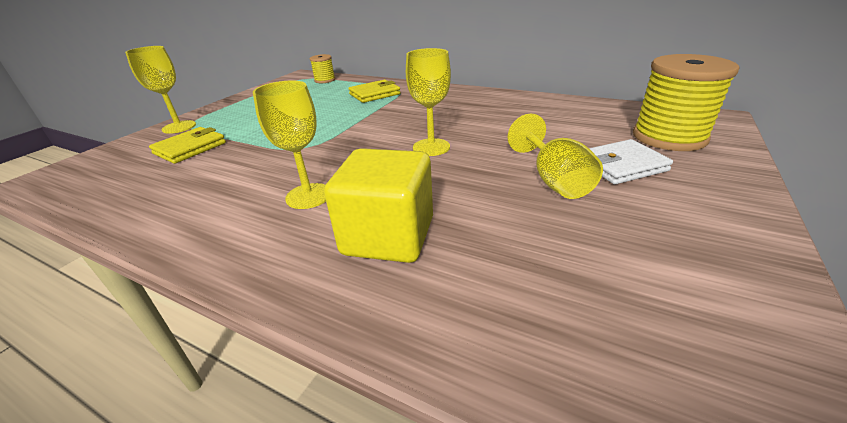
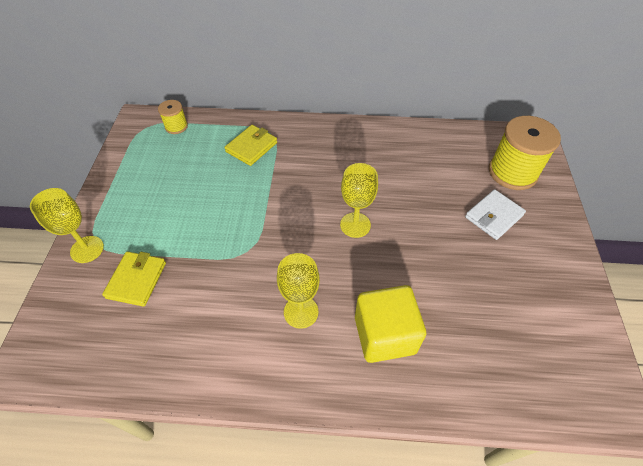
camera: 25 degrees left, 20 degrees up
yellow goblet [508,113,603,199] -> none

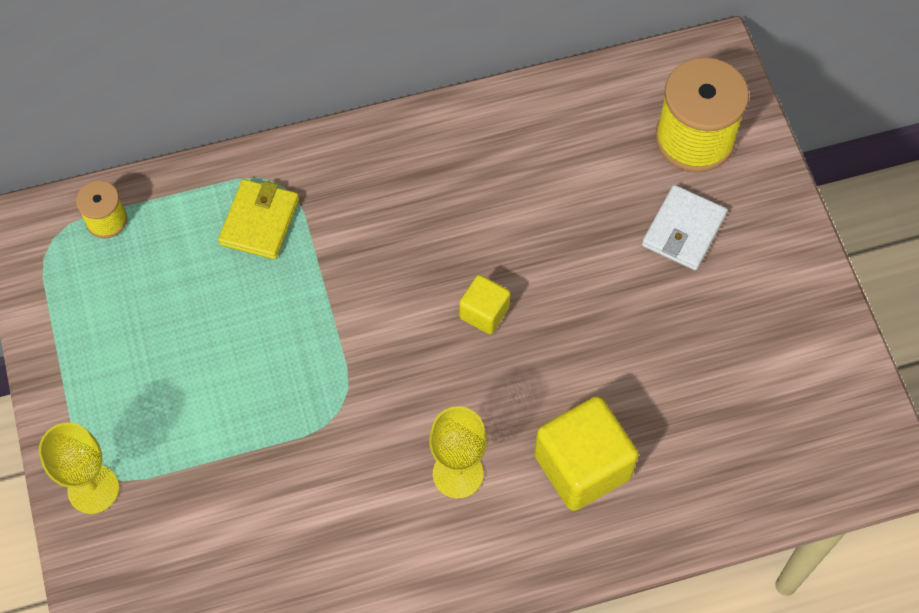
camera: 20 degrees left, 10 degrees up
yellow wallet [102,251,166,307] -> none
yellow goblet [340,163,378,238] -> yellow cube [459,275,510,334]

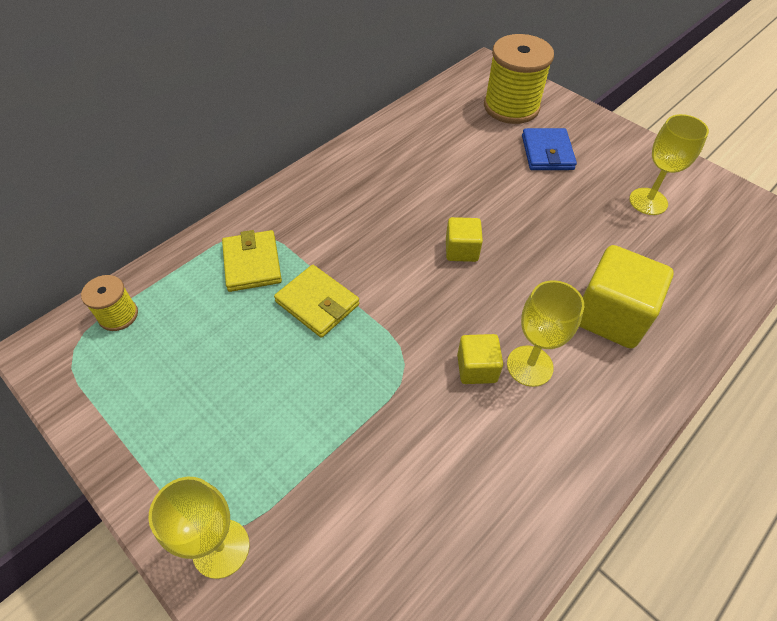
camera: 30 degrees left, 10 degrees down
white wallet [642,185,727,270] -> blue wallet [522,128,577,170]
none -> yellow wallet [274,265,359,338]
none -> yellow cube [457,334,503,384]
none -> yellow goblet [629,114,709,215]

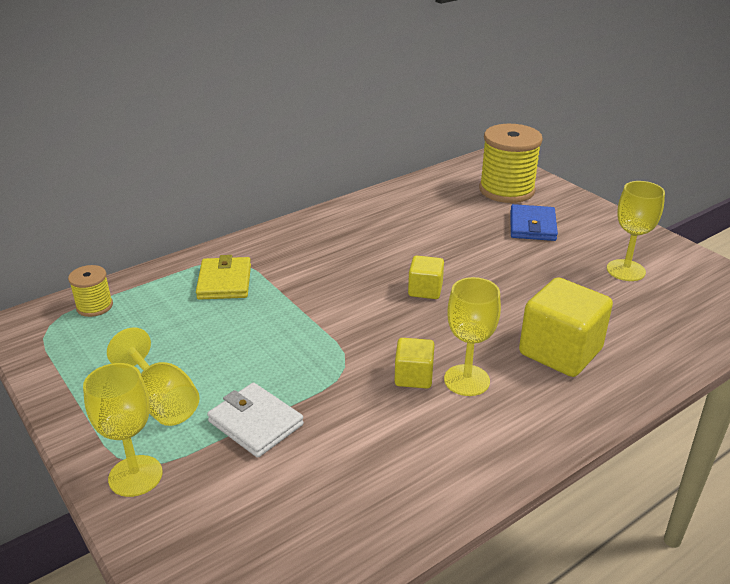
camera: 10 degrees right, 20 degrees down
yellow wallet [274,265,359,338] -> none
none -> yellow goblet [107,328,200,426]
none -> white wallet [207,383,304,458]

